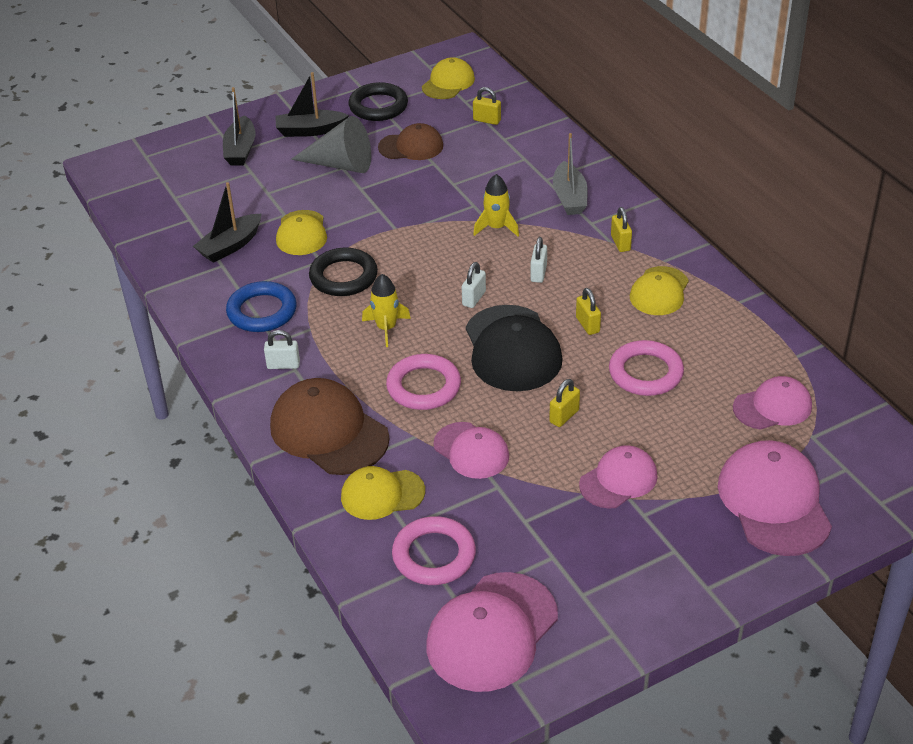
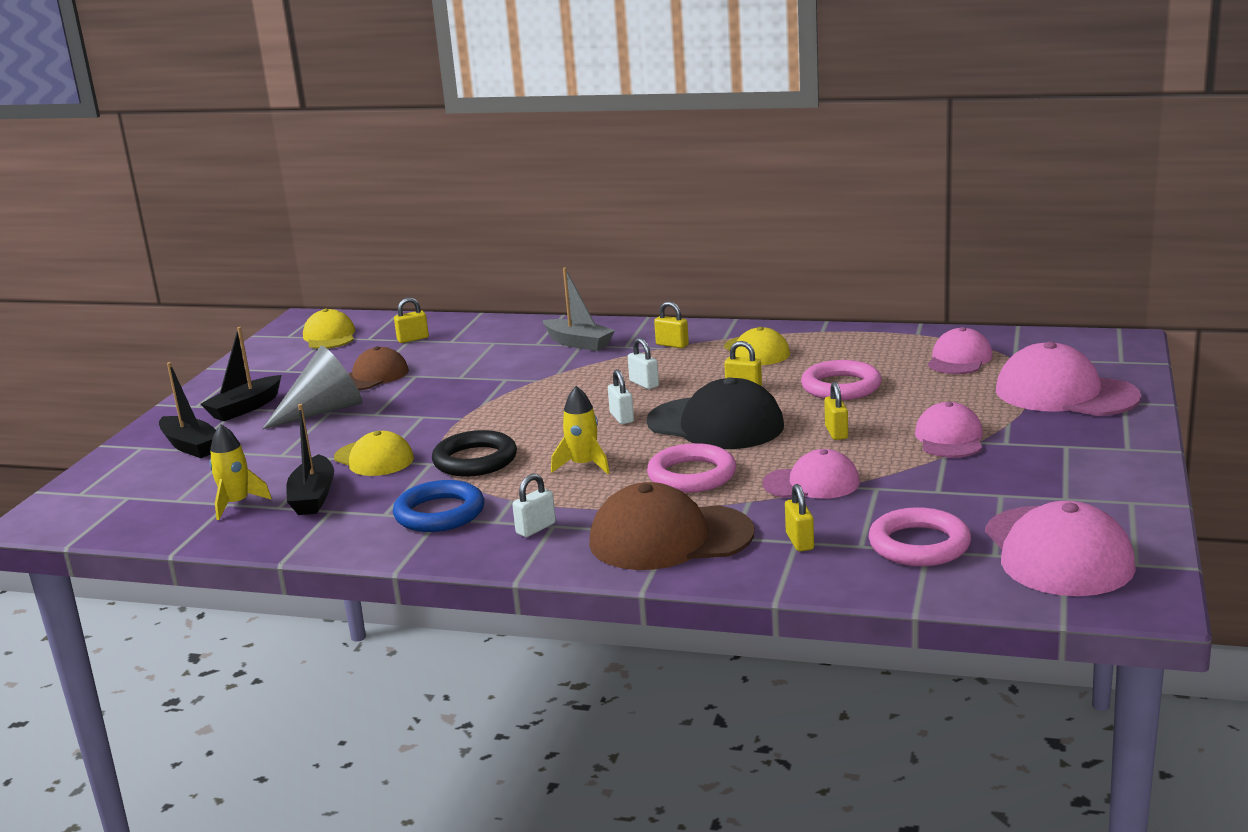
camera: 45 degrees left, 20 degrees down
yellow cap [341,466,425,520] -> yellow padlock [785,484,814,551]
black ring [349,82,408,121] -> none
yellow rocket [473,174,519,237] -> yellow rocket moved to [209,425,272,520]

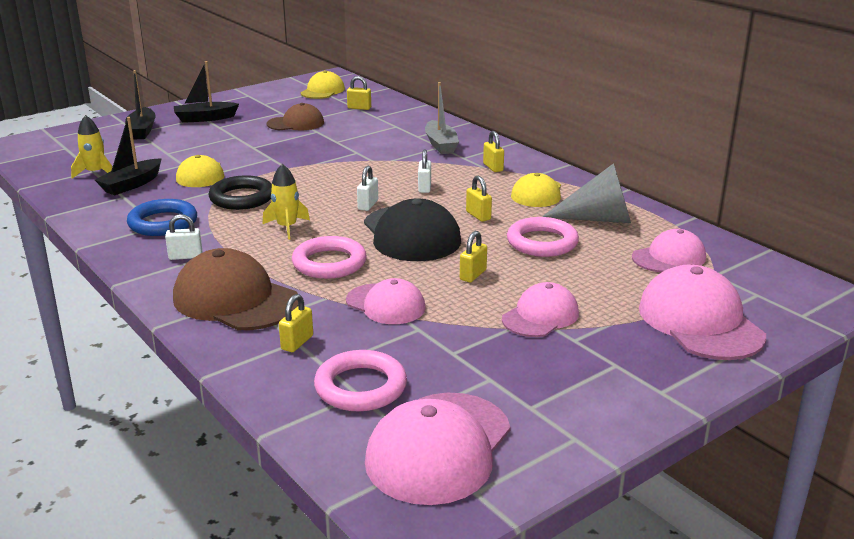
camera: 35 degrees right, 5 degrees up
grey cone [262,345,363,429] -> grey cone moved to [542,163,631,223]

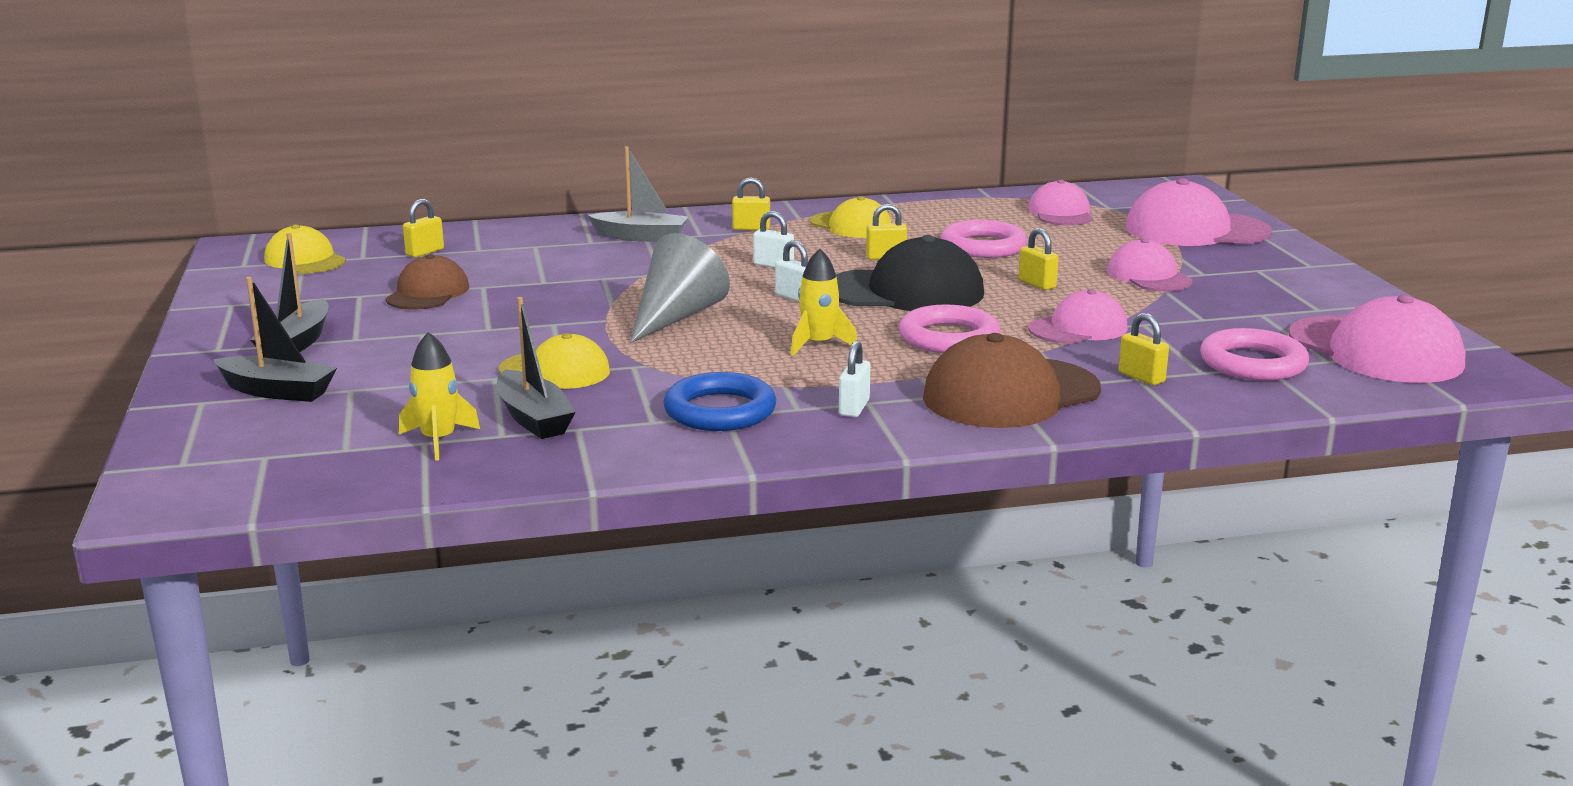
camera: 65 degrees left, 5 degrees down
black ring [209,175,272,210] -> none
grey cone [542,163,631,223] -> grey cone moved to [630,233,730,343]

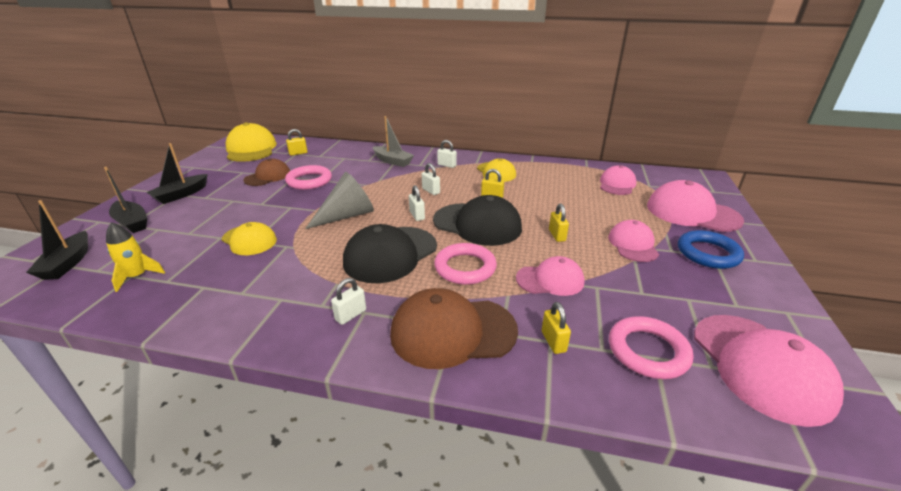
camera: 25 degrees right, 10 degrees up
yellow cap [264,224,346,274] -> yellow cap [225,122,277,162], size x1.62
black boat [497,297,575,439] -> black boat moved to [26,200,88,280]
blue ring [663,372,776,431] -> blue ring moved to [678,230,744,269]
yellow padlock [732,177,770,230] -> white padlock [437,140,457,168]
yellow rocket [791,248,857,356] -> black cap [343,224,437,283]
pink ring [941,220,1027,258] -> pink ring moved to [285,165,332,190]

